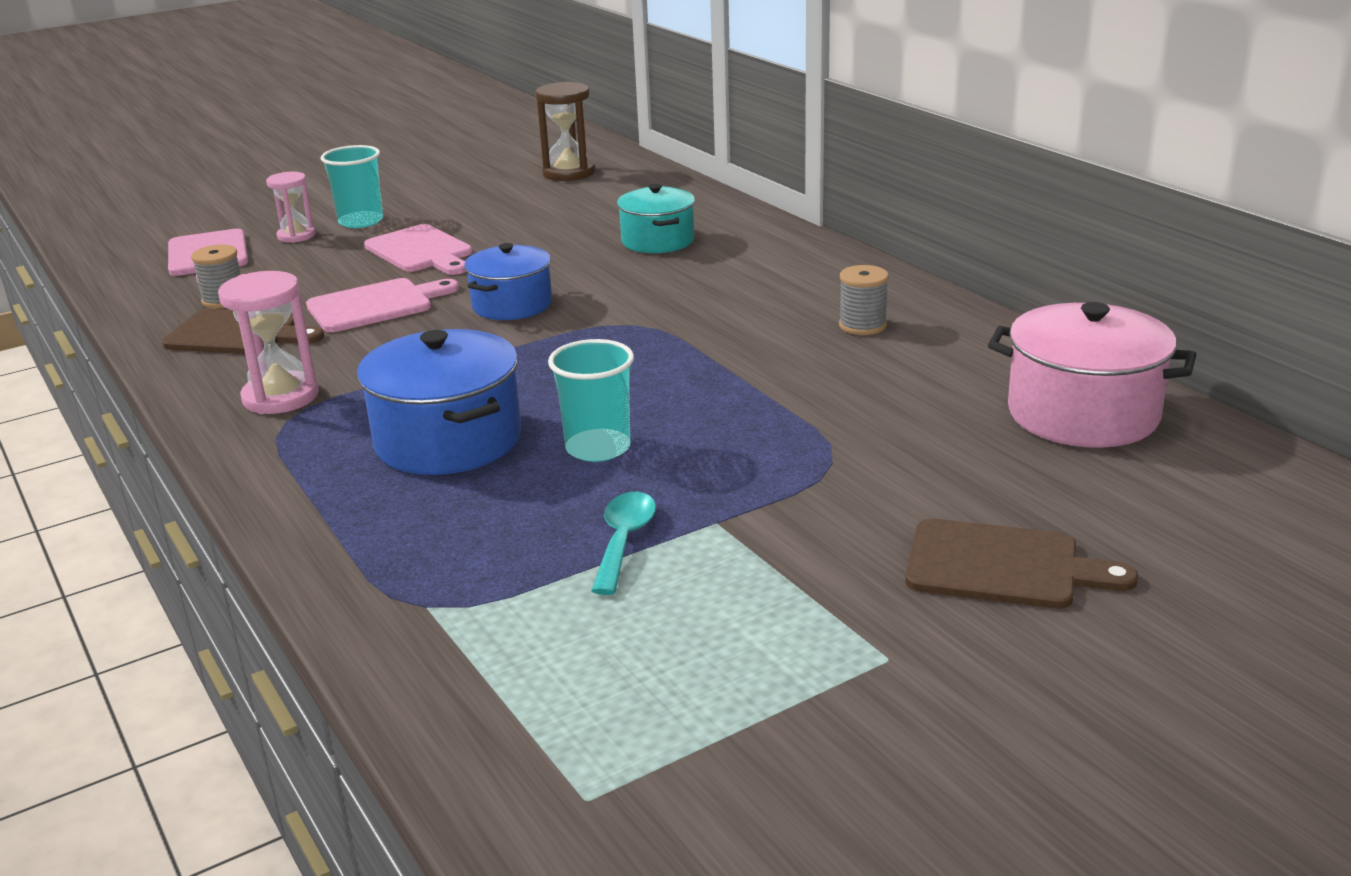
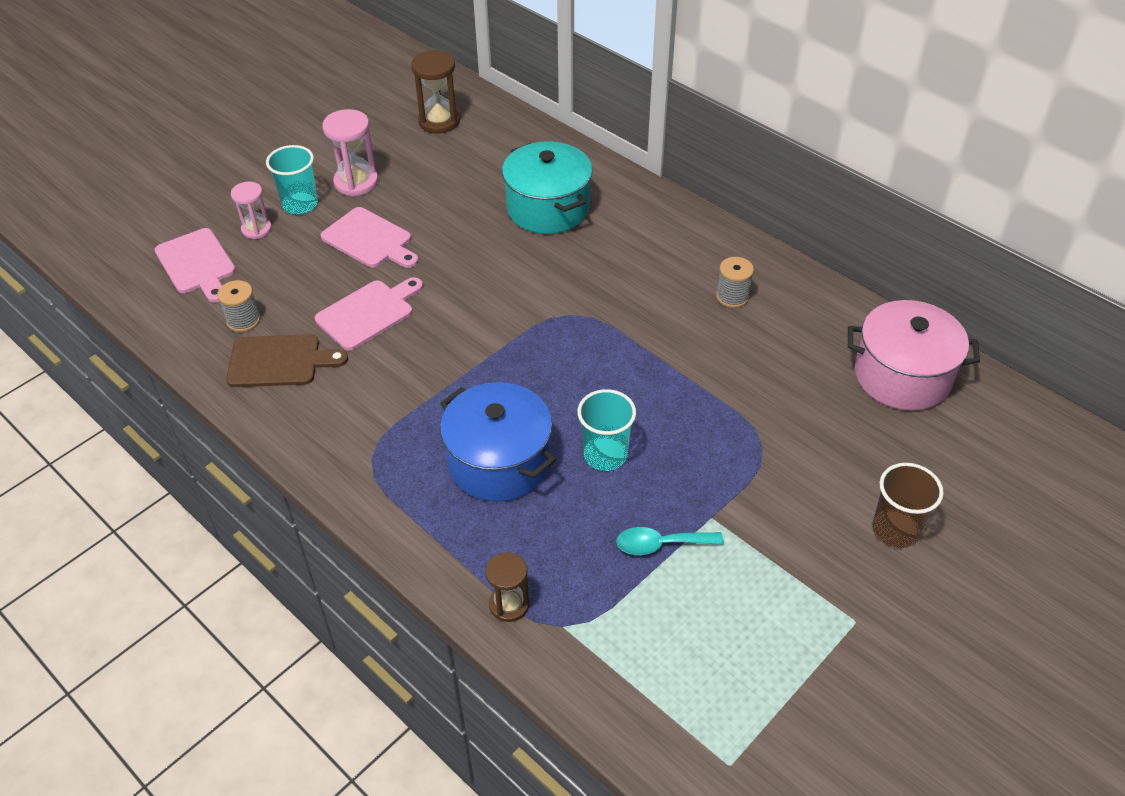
camera: 15 degrees left, 20 degrees up
pink hourglass [218,271,319,414] -> pink hourglass moved to [322,109,378,196]
blue pot [464,243,552,320] -> none
turquoise spoon [591,492,656,595] -> turquoise spoon turned 90 degrees counterclockwise [616,527,723,555]
turquoise pot [617,184,695,253] -> turquoise pot [502,141,592,234], size x1.50
brown cutting board [905,518,1138,609] -> brown cup [872,463,944,548]
none -> brown hourglass [485,552,529,622]

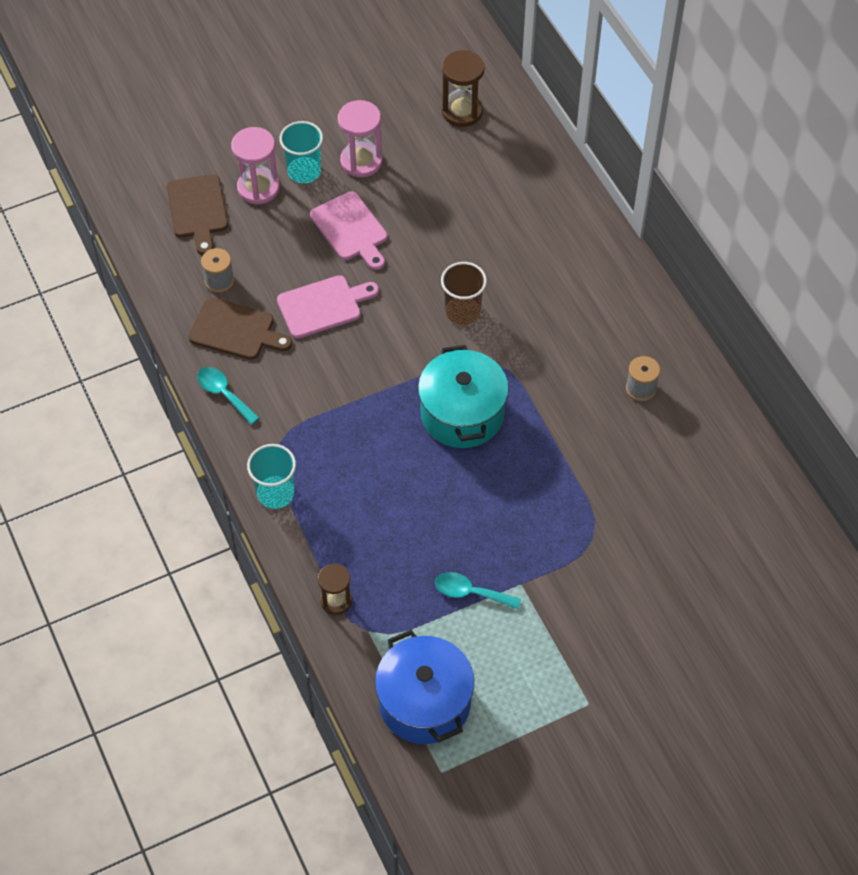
camera: 20 degrees right, 10 degrees up
pink cutting board [155,228,236,303] -> brown cutting board [167,174,228,255]
pink hourglass [231,182,272,239] -> pink hourglass [231,127,280,205], size x1.53
blue pot [440,382,556,502] -> blue pot moved to [375,630,474,744]
turquoise pot [502,141,592,234] -> turquoise pot moved to [418,345,509,448]
turquoise cup [577,389,636,471] -> turquoise cup moved to [247,444,296,509]
pink pot [848,300,980,411] -> none
brown cup [872,463,944,548] -> brown cup moved to [441,262,487,325]
none -> turquoise spoon [197,367,259,425]

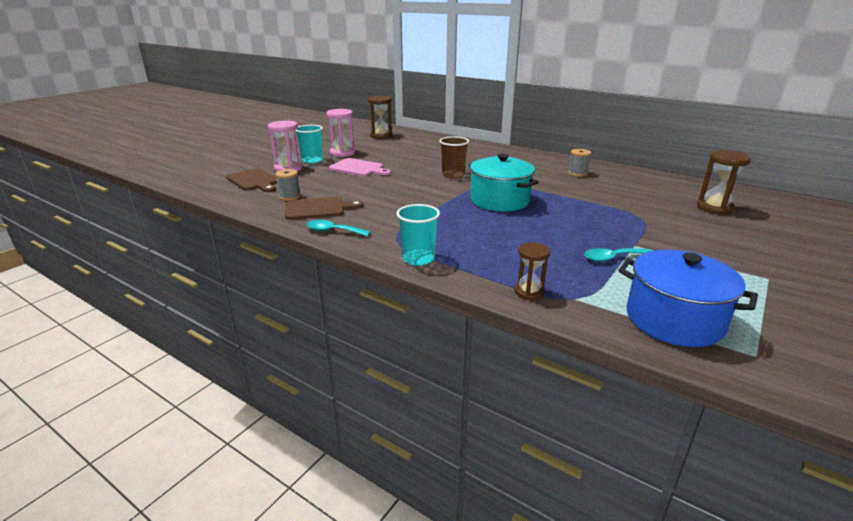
camera: 30 degrees left, 30 degrees down
pink cutting board [277,275,379,339] -> none
none -> brown hourglass [697,150,751,215]

